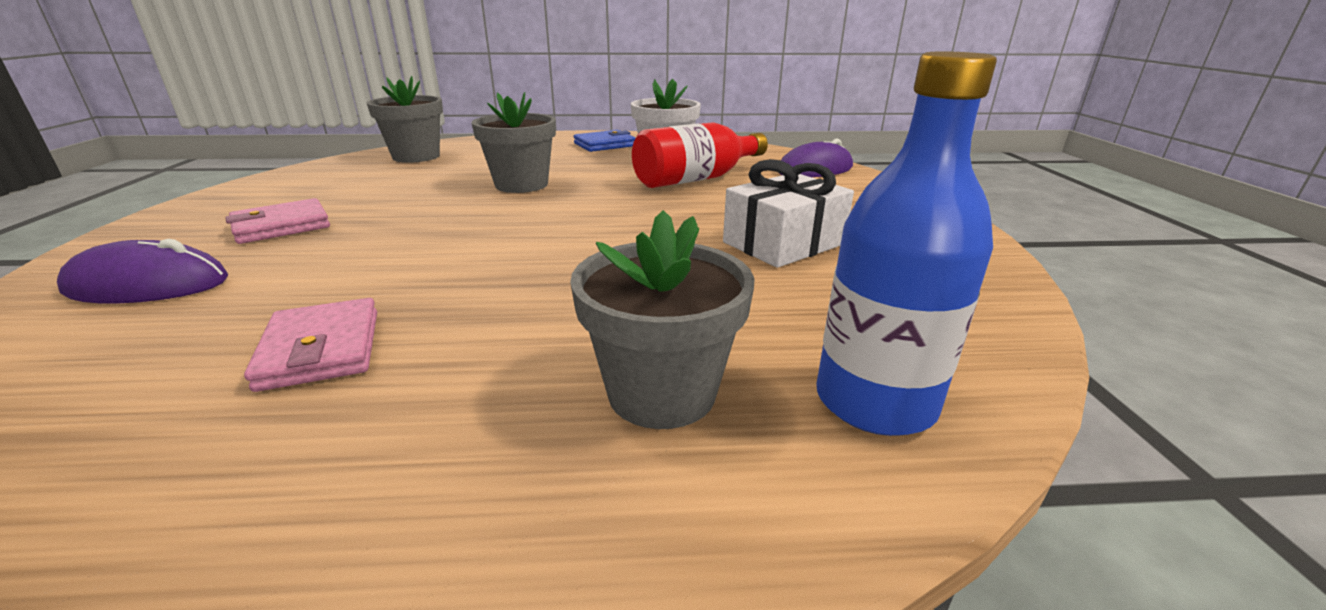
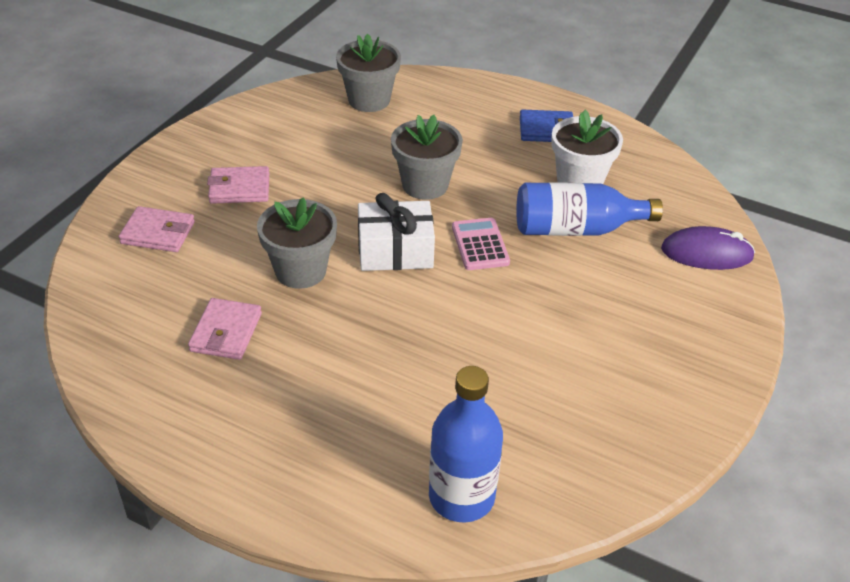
camera: 30 degrees right, 15 degrees up
purple mouse [57,239,228,303] -> pink wallet [119,206,195,252]
grey flower pot [570,210,755,429] -> grey flower pot moved to [257,197,337,289]
red bottle [632,122,768,188] -> blue bottle [516,182,663,236]
white gift [723,159,854,268] -> white gift moved to [358,193,435,271]
none -> pink calculator [452,218,510,270]

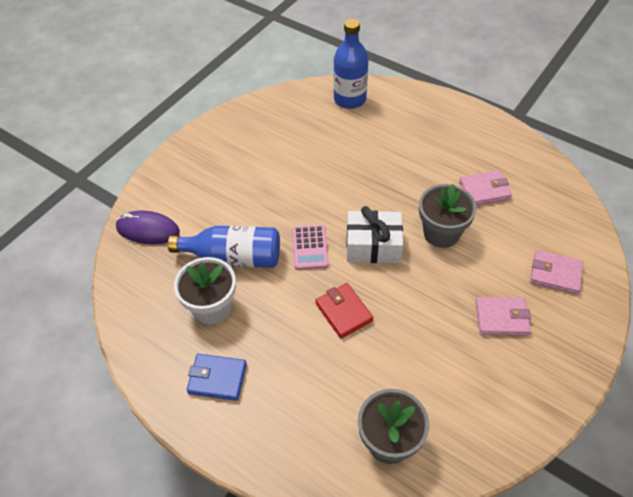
camera: 170 degrees left, 10 degrees up
pink wallet [188,298,262,360] -> pink wallet turned 60 degrees clockwise [459,170,512,205]
grey flower pot [391,115,463,200] -> red wallet [315,283,373,339]

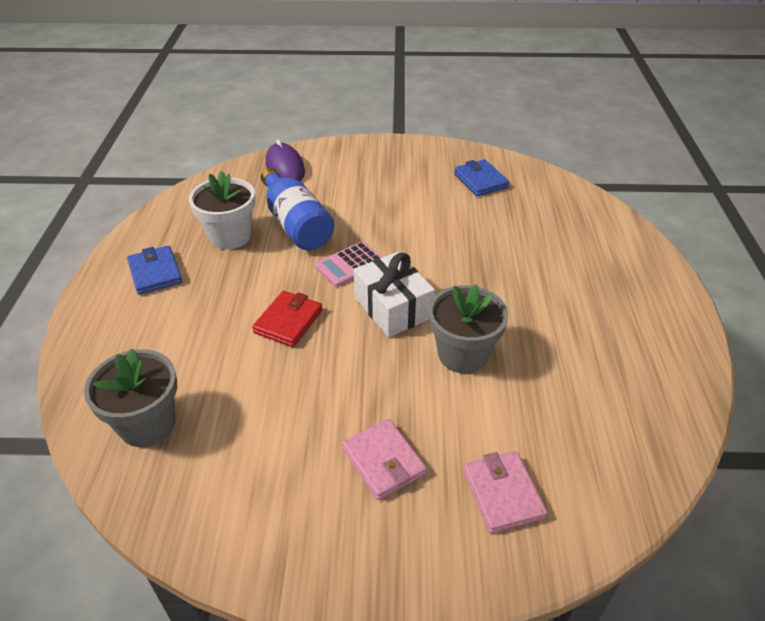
camera: 55 degrees right, 10 degrees down
blue bottle [334,19,368,109] -> none
pink wallet [459,170,512,205] -> none
none -> blue wallet [454,159,509,196]

